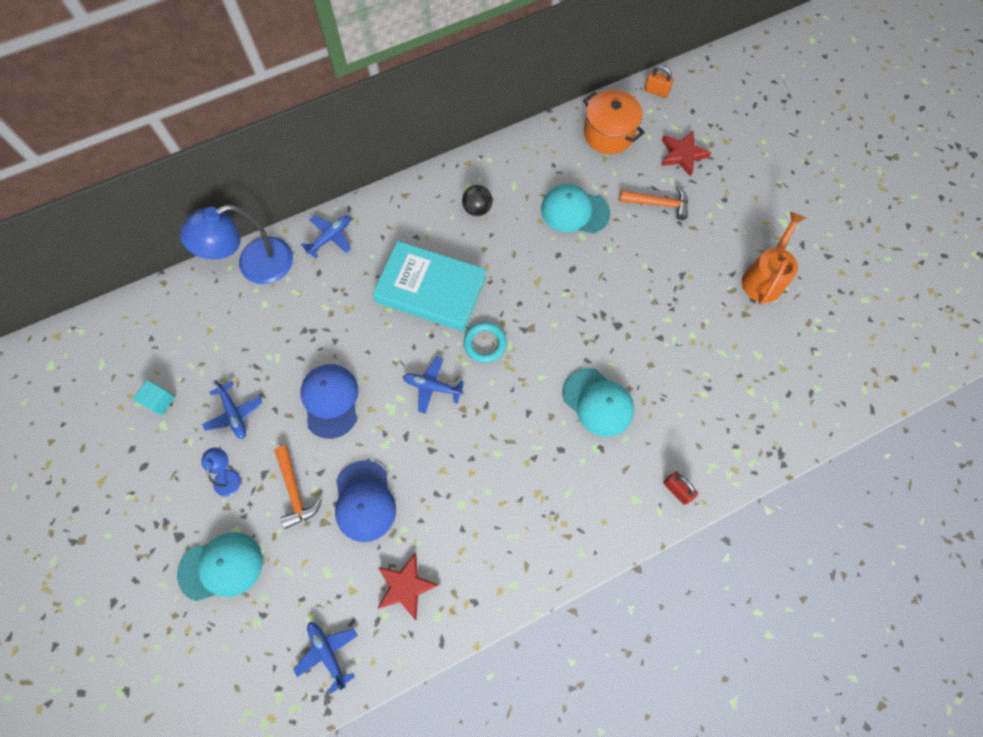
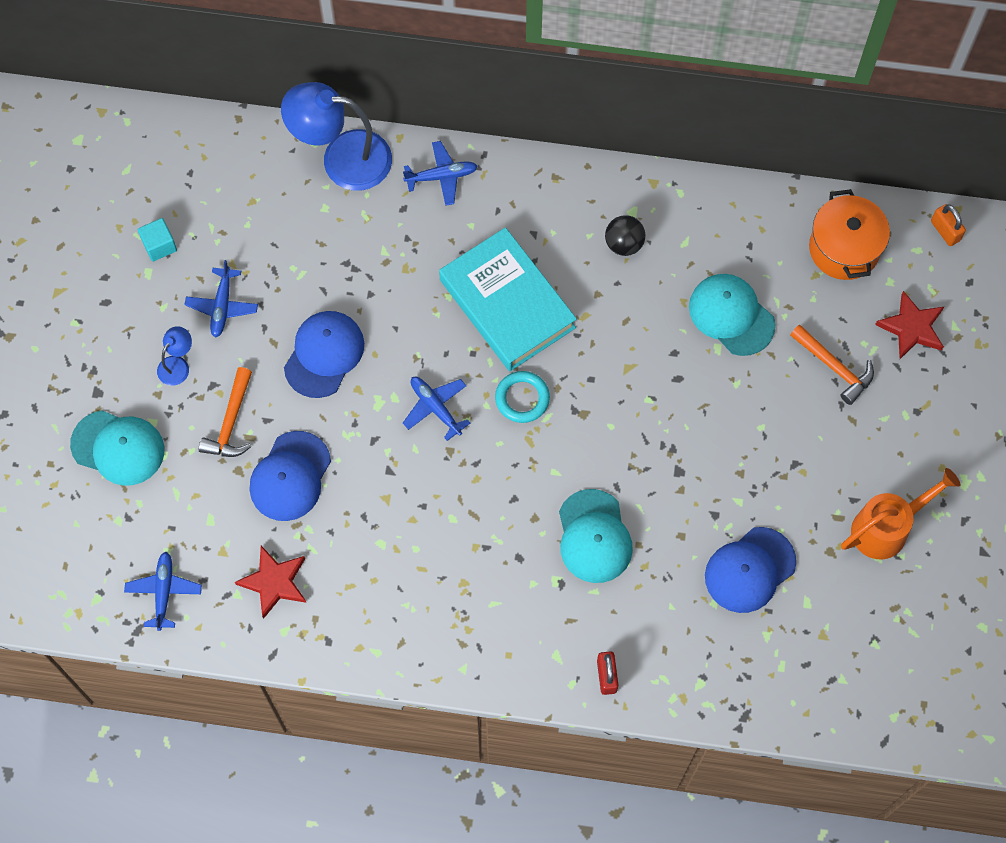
camera: 35 degrees right, 0 degrees up
none -> blue cap [705,527,796,613]

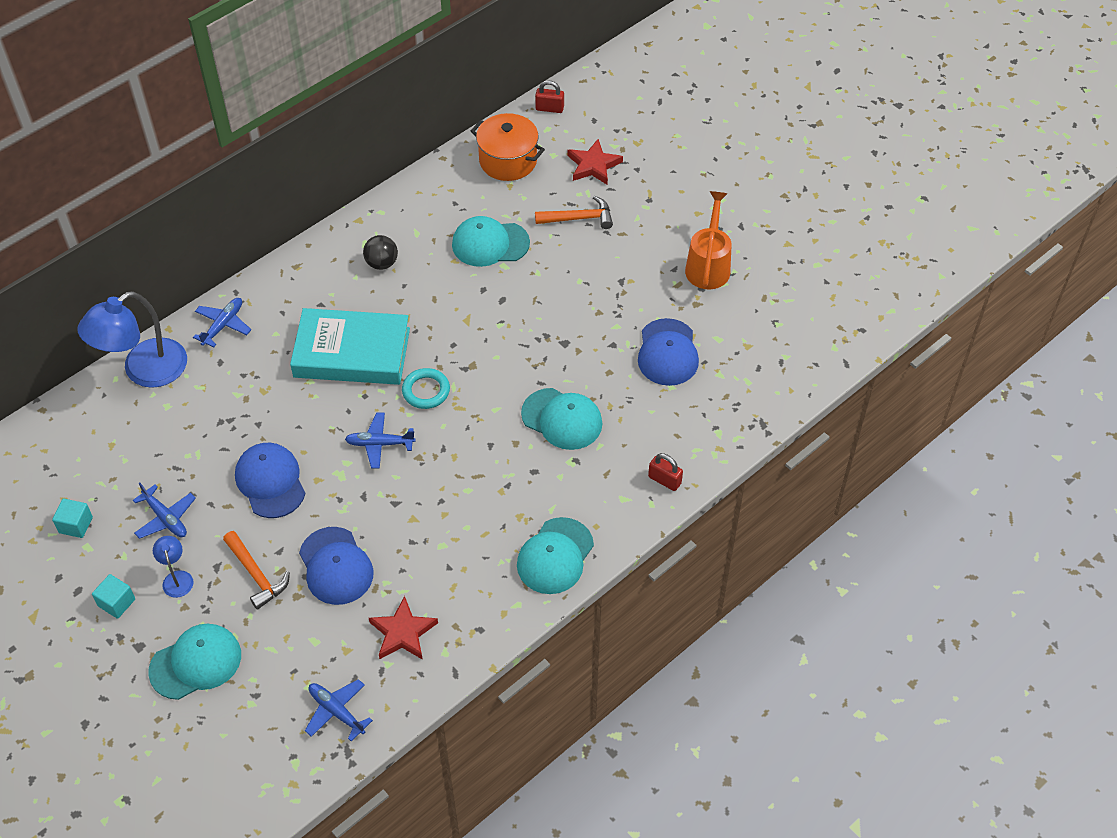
camera: 50 degrees left, 15 degrees down
orange padlock [931,204,966,246] -> red padlock [535,80,564,113]
none -> turquoise cube [92,574,135,619]
none -> turquoise cap [517,517,594,594]

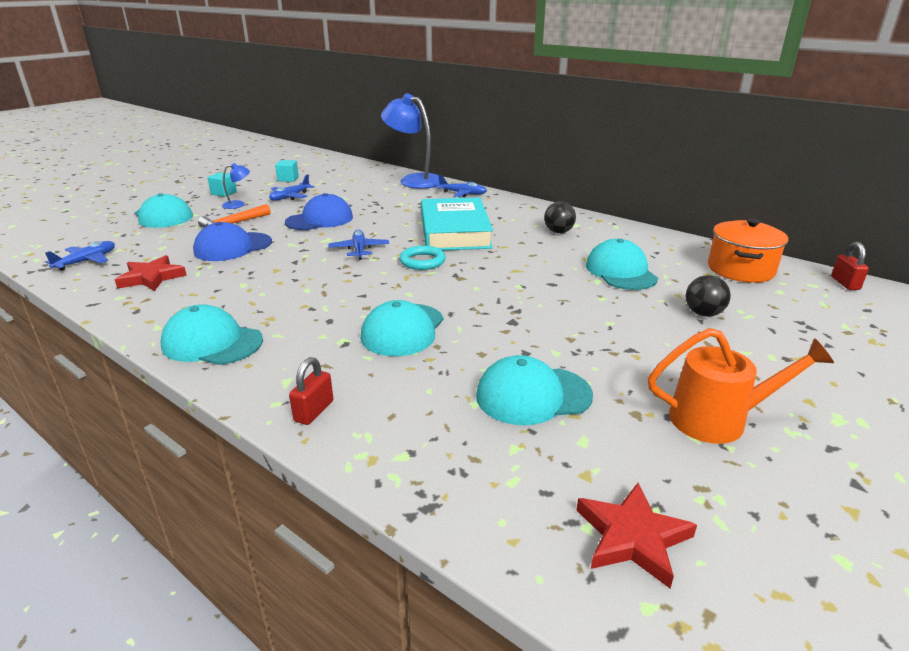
camera: 80 degrees right, 25 degrees down
orange hammer [535,196,613,229] -> black ball [686,275,731,317]
red star [567,139,623,184] -> red star moved to [576,483,697,588]
blue cap [638,318,699,386] -> turquoise cap [476,355,593,425]

